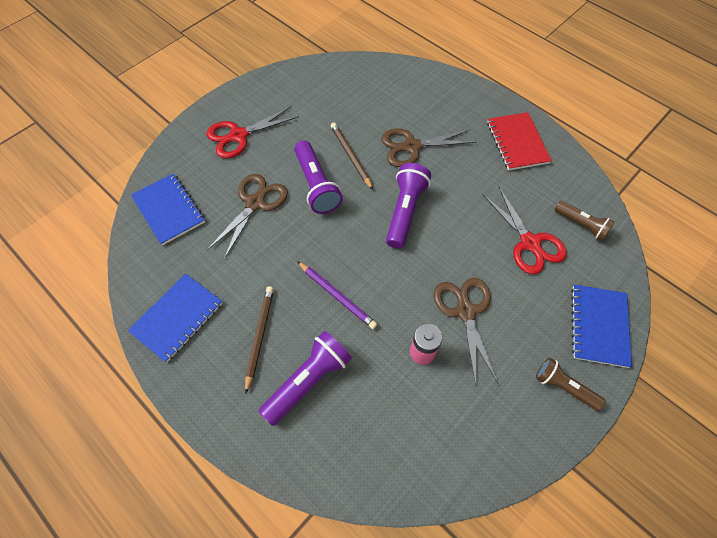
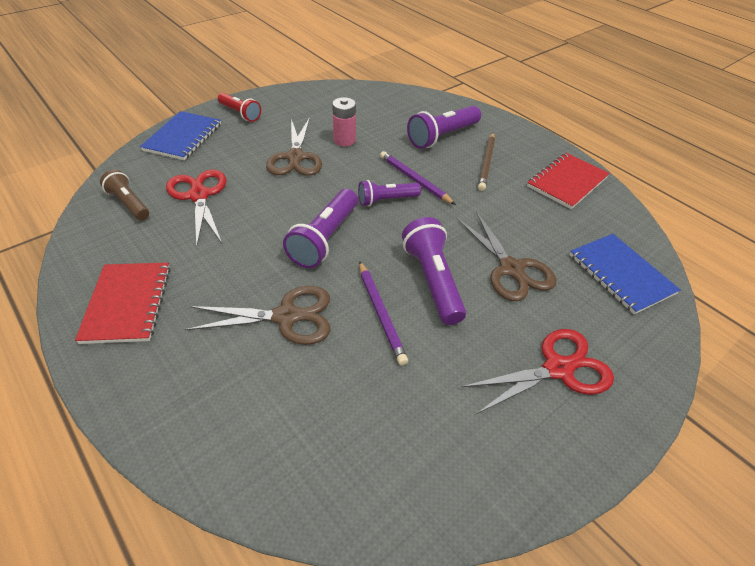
camera: 175 degrees left, 15 degrees down
blue notebook [128,274,223,362] -> red notebook [527,153,610,209]
brown scissors [207,174,288,259] -> brown scissors turned 60 degrees counterclockwise [456,211,556,301]
brown pencil [331,123,373,190] -> purple pencil [359,261,408,366]
brown flashlight [536,358,605,411] -> red flashlight [218,93,261,122]
none -> purple flashlight [358,180,421,207]

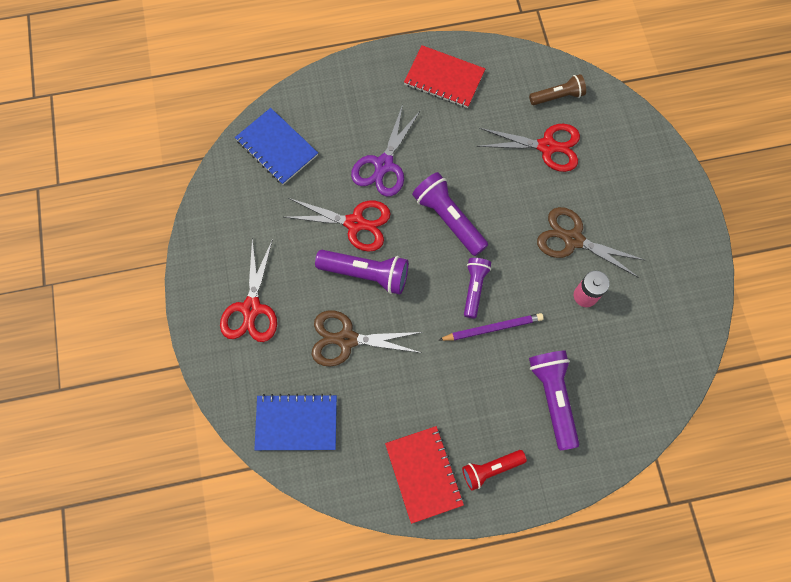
camera: 120 degrees right, 25 degrees up
blue notebook [140,111,221,160] -> blue notebook moved to [235,108,318,185]
brown scissors [185,286,330,345] -> purple scissors [351,104,421,197]
red flashlight [218,93,261,122] -> red flashlight moved to [462,450,527,491]
purple pencil [359,261,408,366] -> red scissors [285,198,391,252]
brown pencil [478,133,495,191] -> none

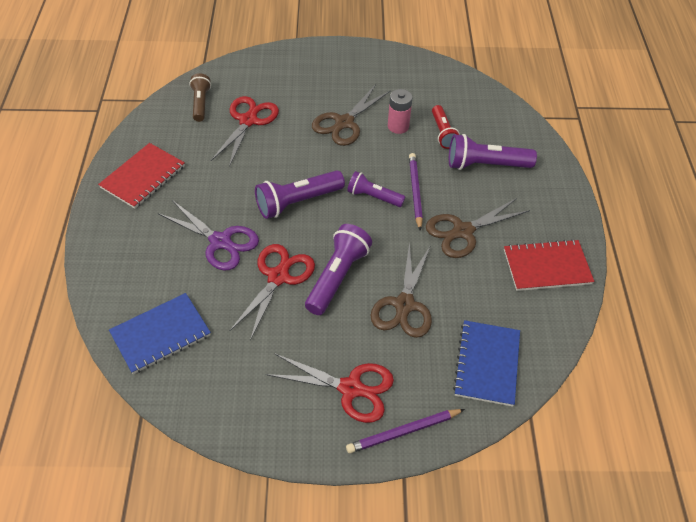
camera: 80 degrees left, 20 degrees down
red flashlight [462,450,527,491] -> red flashlight moved to [432,105,460,149]
none -> purple pencil [346,409,465,454]
none -> brown scissors [426,198,530,258]

